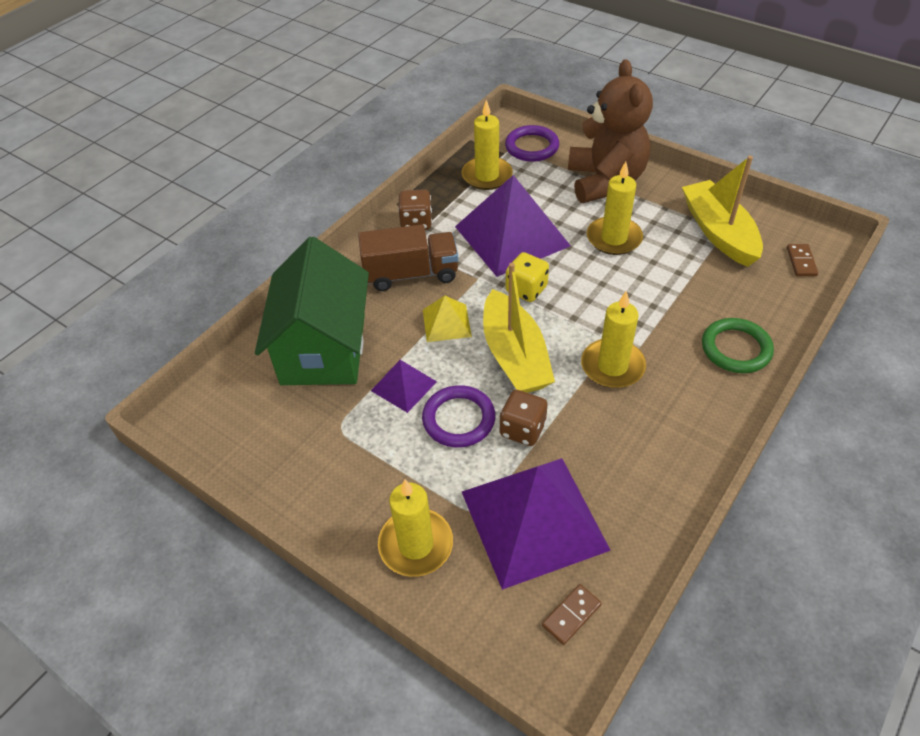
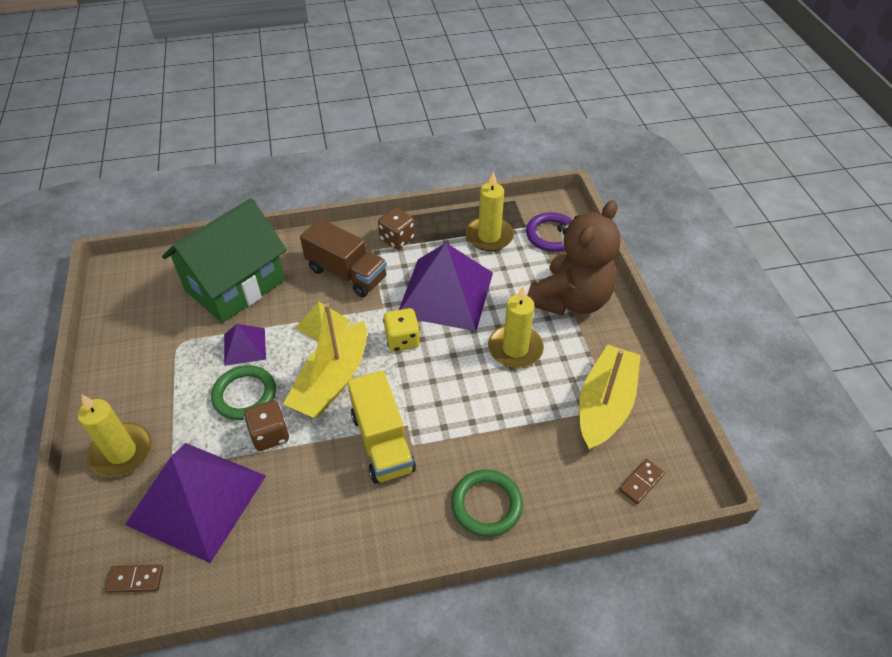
camera: 40 degrees right, 0 degrees up
purple ring [422,385,495,447] -> green ring [211,365,276,420]
yellow candle [581,291,646,388] -> yellow truck [347,371,416,483]

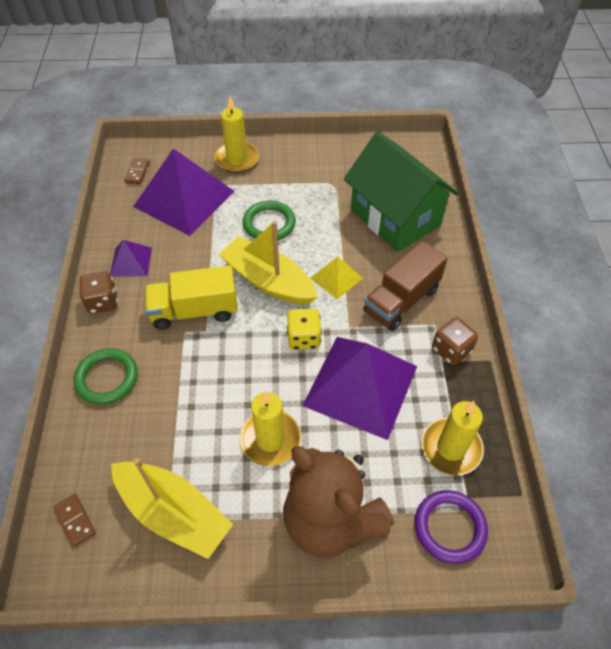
camera: 100 degrees right, 5 degrees up
purple pyramid [224,324,266,366] -> purple pyramid moved to [110,240,152,277]
brown dice [244,400,289,451] -> brown dice moved to [79,272,118,314]

